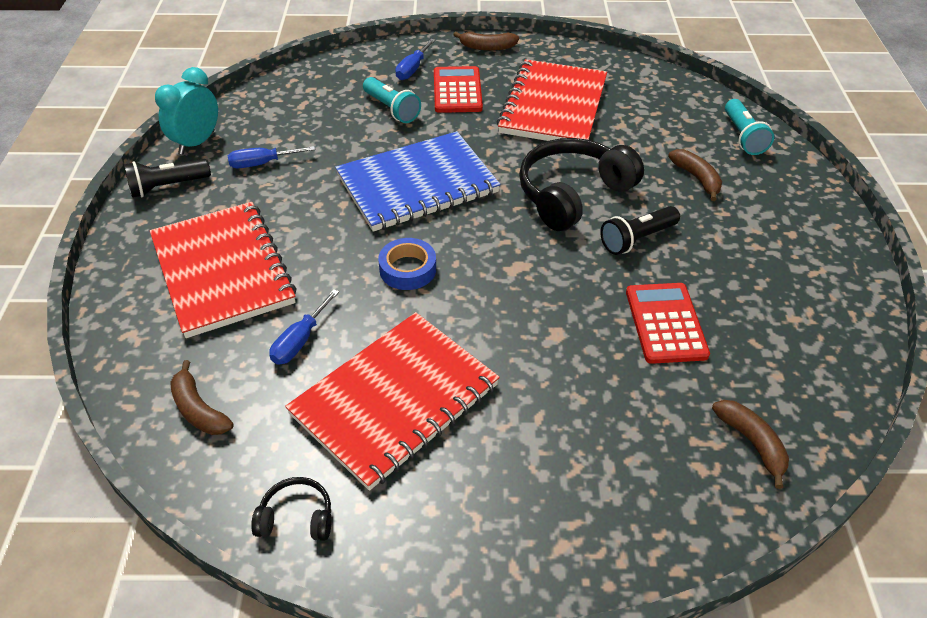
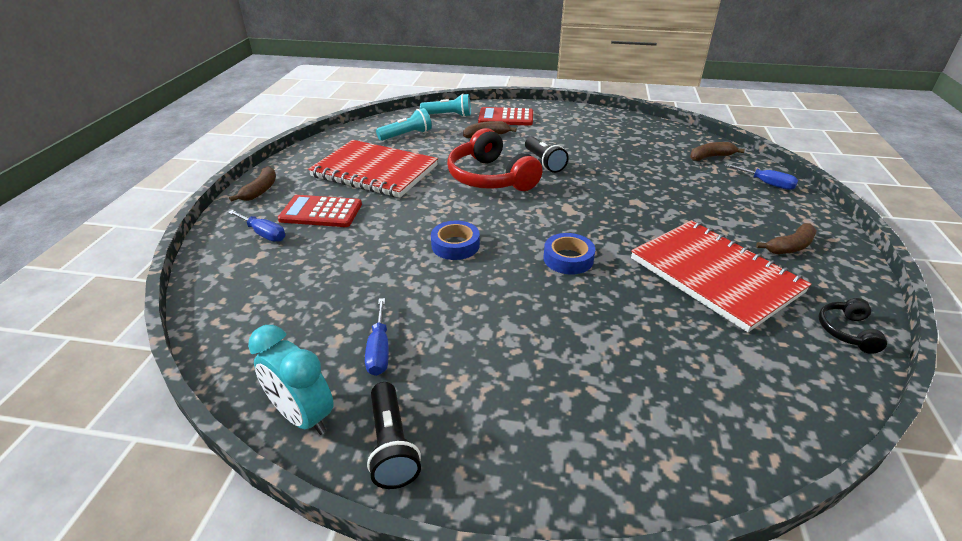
camera: 80 degrees left, 10 degrees down
red notebook [150,202,297,338] -> none
brown banana [170,360,234,435] -> brown banana moved to [756,223,817,254]
blue screwdriver [269,289,339,365] -> blue screwdriver moved to [724,163,798,190]
blue notebook [335,131,500,232] -> blue tape [431,220,480,260]
turquoise flashlight [363,77,421,123] -> turquoise flashlight moved to [376,108,432,141]
black headphones [519,138,644,231] -> red headphones [447,128,543,191]
red calculator [626,283,710,364] -> red calculator moved to [478,107,533,126]

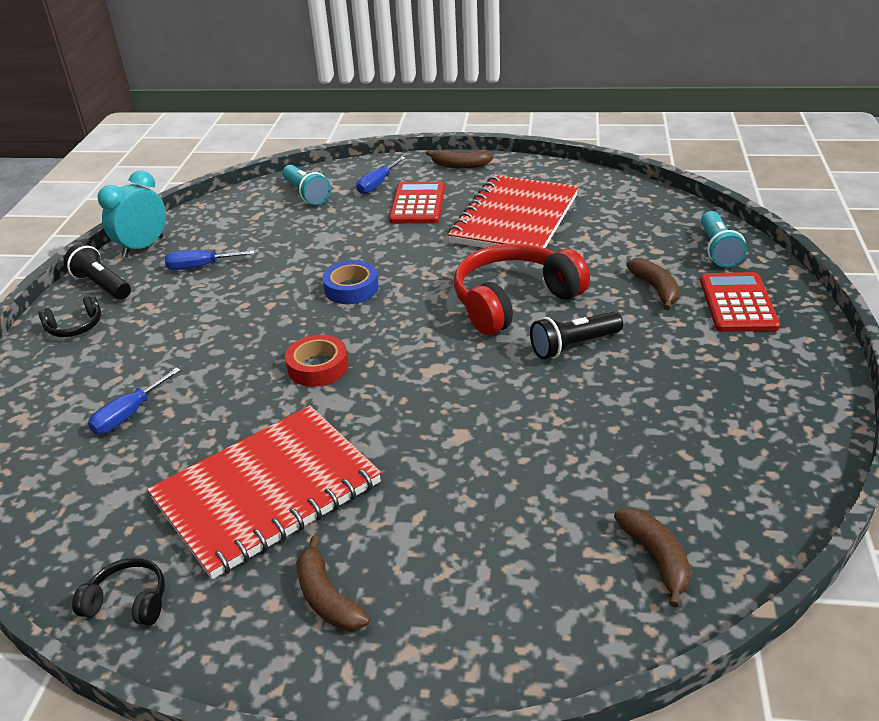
camera: 90 degrees right, 0 degrees up
black flashlight [367,382,421,489] -> black flashlight turned 60 degrees clockwise [64,243,131,300]
turquoise flashlight [376,108,432,141] -> turquoise flashlight moved to [283,165,331,205]
blue tape [543,233,595,275] -> red tape [285,335,348,387]
blue screwdriver [724,163,798,190] -> blue screwdriver moved to [88,367,181,434]
none -> black headphones [38,295,101,337]

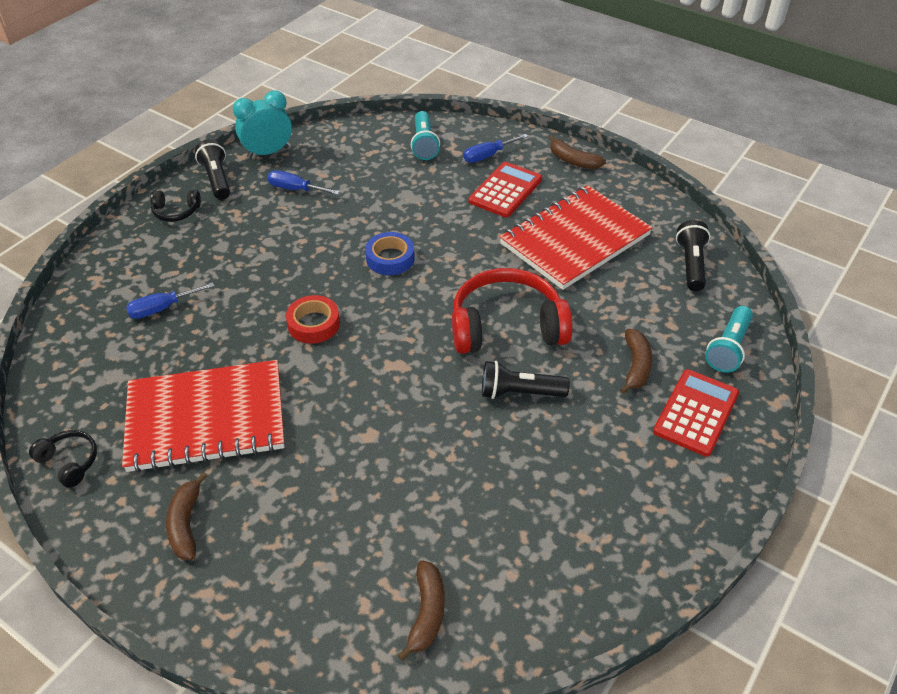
camera: 25 degrees right, 10 degrees up
none -> black flashlight [676,220,710,291]

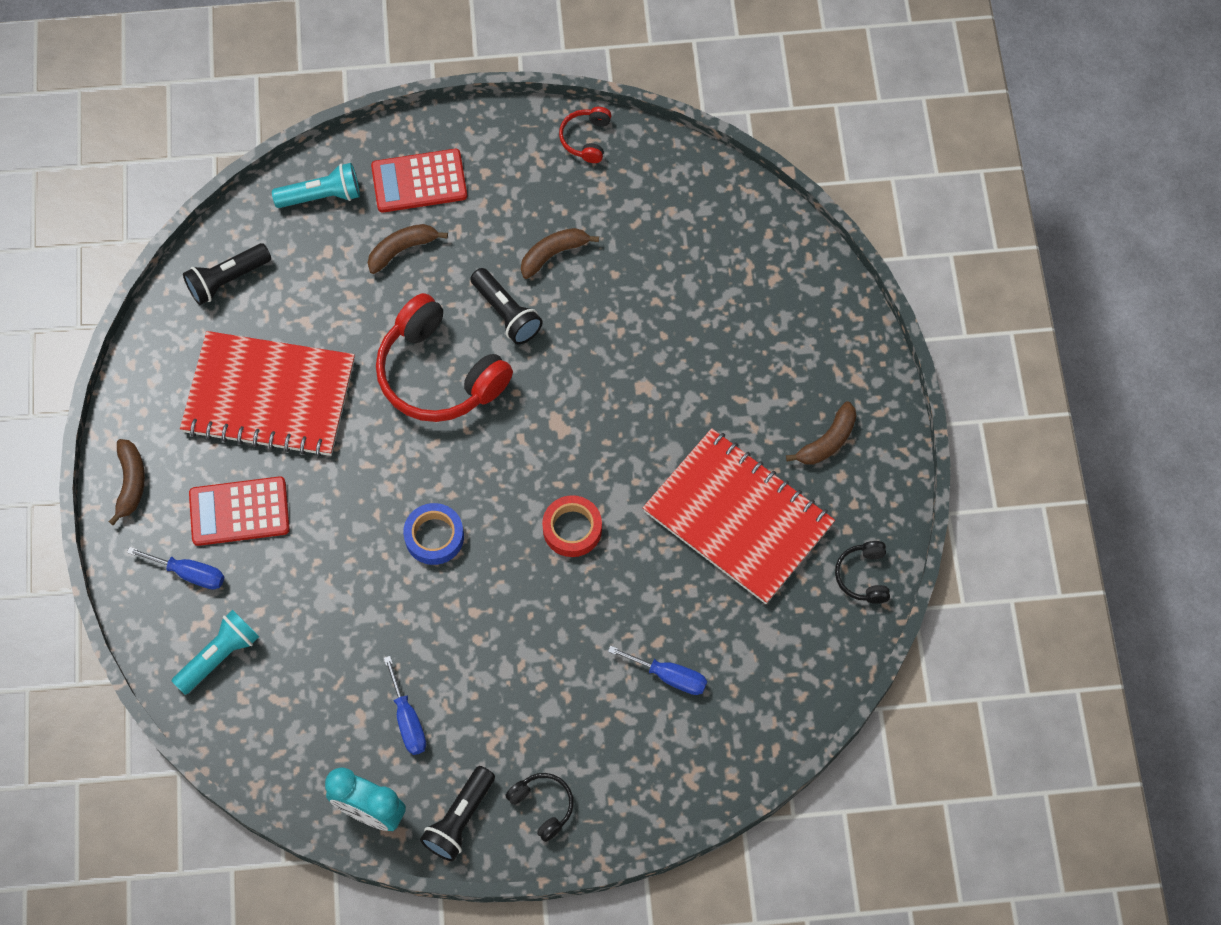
camera: 130 degrees left, 20 degrees up
brown banana [398,560,445,661] -> brown banana moved to [521,228,599,279]
none -> red headphones [559,107,612,163]

